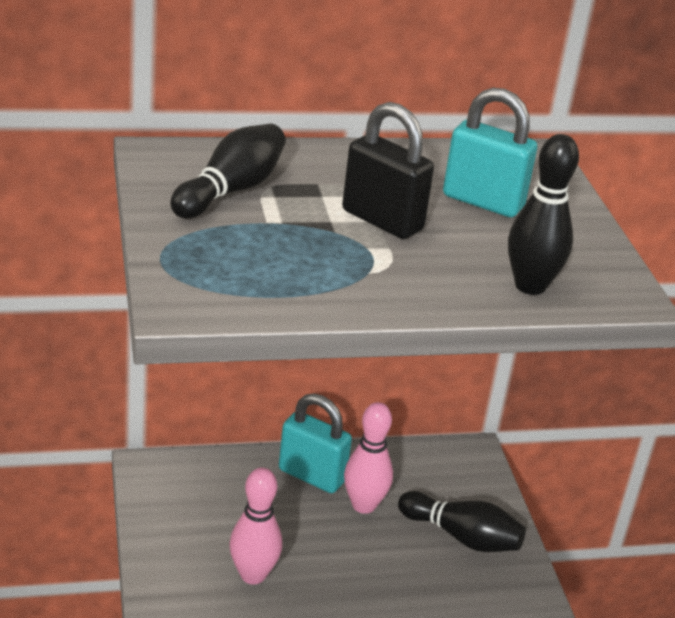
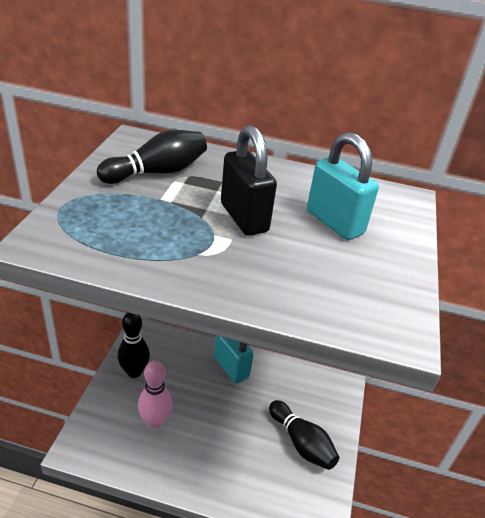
camera: 25 degrees right, 5 degrees up
pink bowling pin [344,402,393,514] -> none
black bowling pin [508,134,579,295] -> black bowling pin moved to [117,313,150,378]

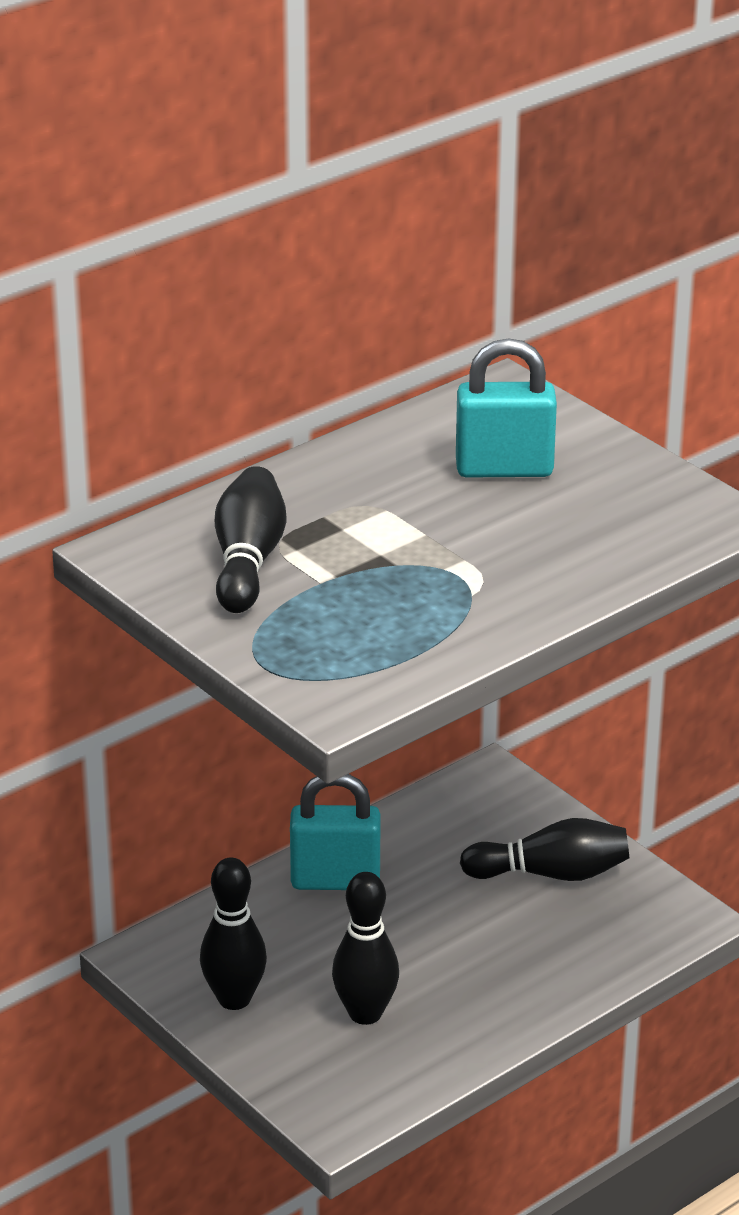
camera: 50 degrees left, 5 degrees down
pink bowling pin [138,360,173,428] -> black bowling pin [332,872,399,1025]
black padlock [221,125,277,236] -> none

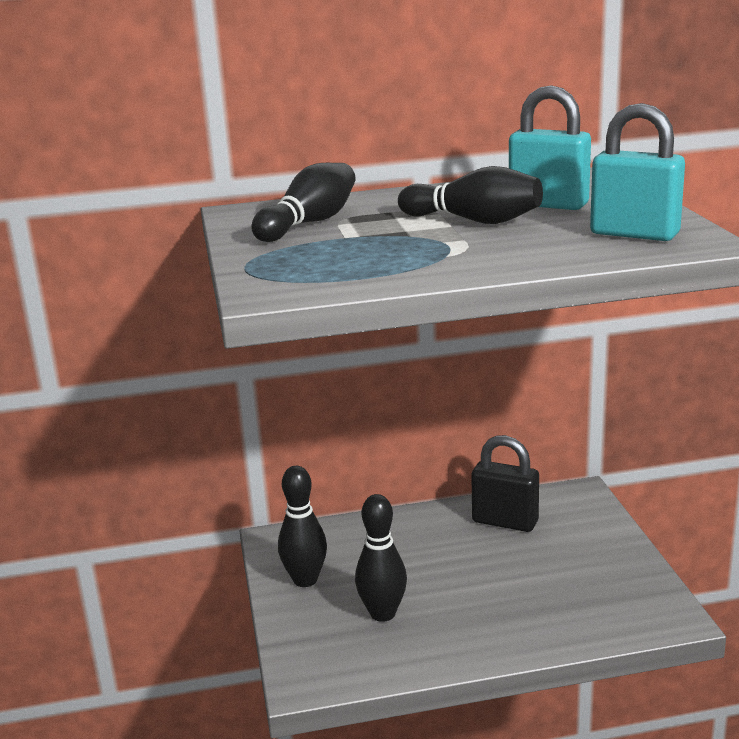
camera: 30 degrees right, 10 degrees down
turquoise padlock [290,774,381,890] -> turquoise padlock moved to [590,103,685,241]
black bowling pin [460,818,629,881] -> black bowling pin moved to [398,166,543,224]
none -> black padlock [471,435,539,532]

